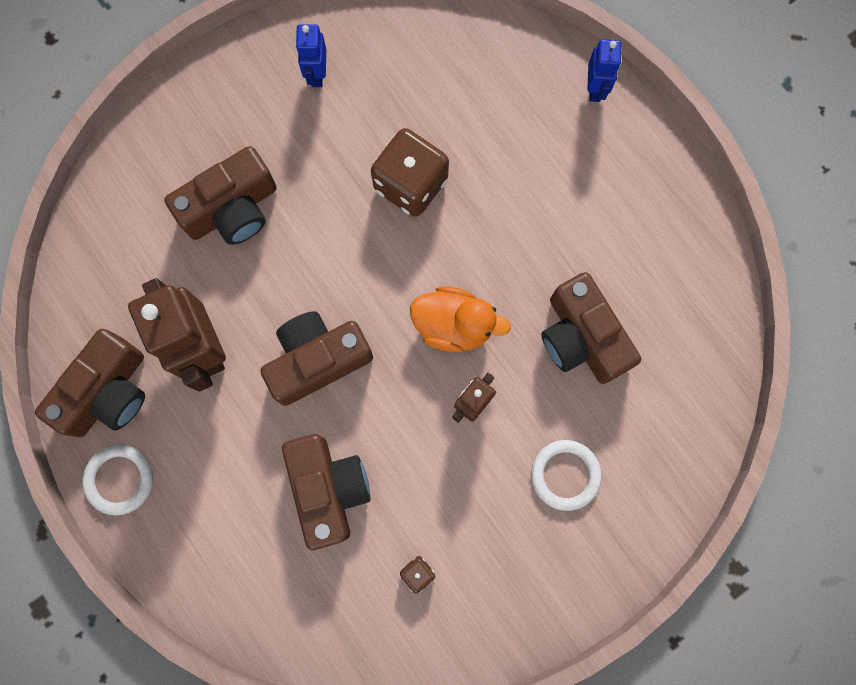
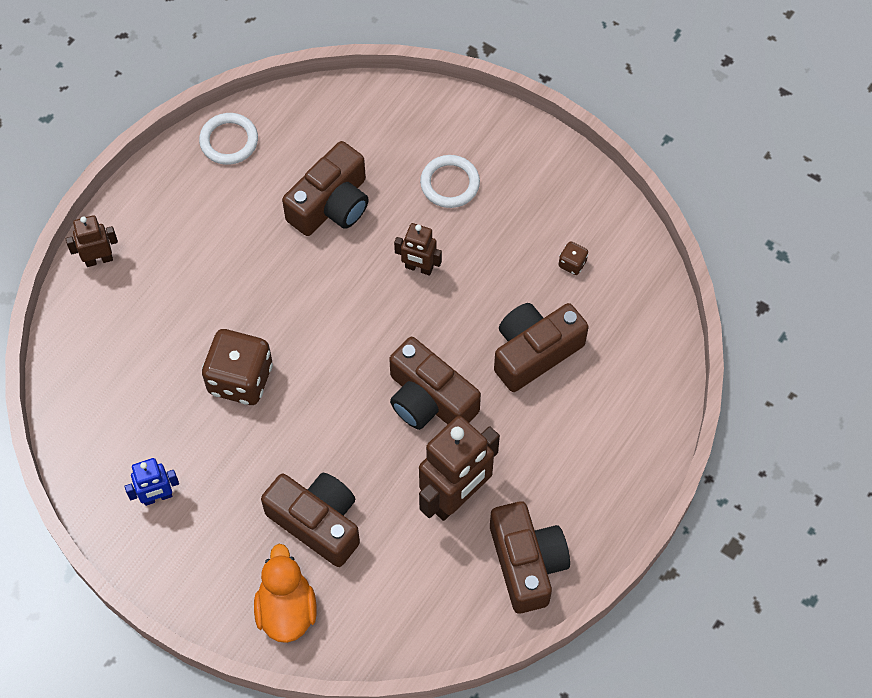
camera: 110 degrees left, 15 degrees down
brown camera [35,329,145,438] -> brown camera turned 60 degrees clockwise [490,501,570,613]
white ring [82,444,153,516] -> white ring moved to [199,113,258,165]
orange duck [410,286,511,352] -> orange duck moved to [254,544,317,643]
blue robot [587,39,622,102] -> brown robot [66,215,118,267]

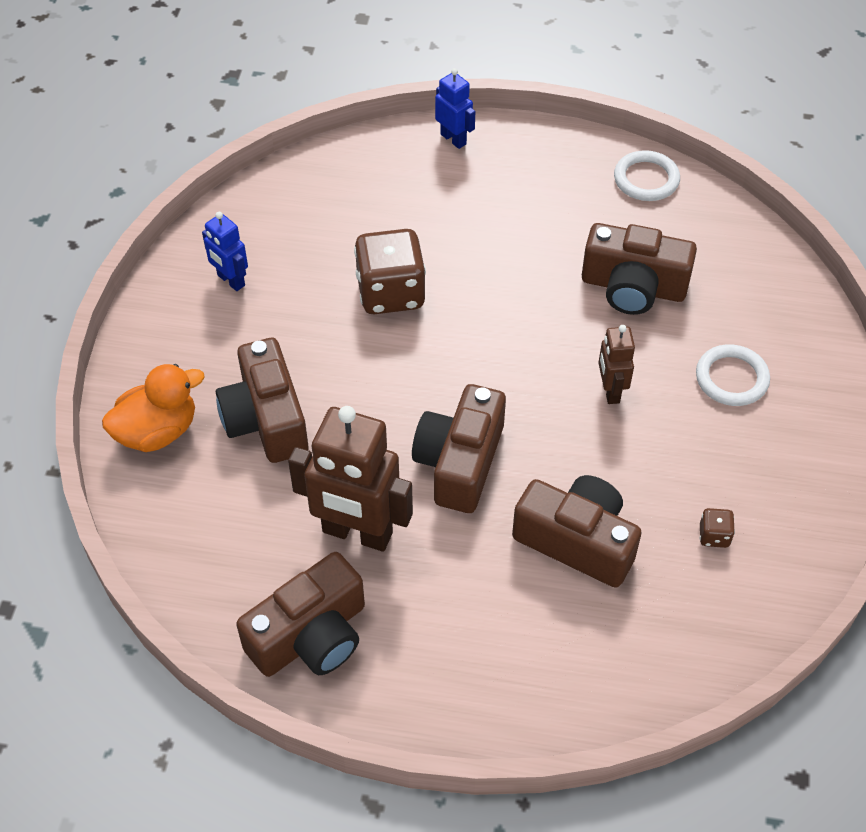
camera: 65 degrees right, 10 degrees down
brown robot [66,215,118,267] -> blue robot [435,68,475,149]
brown camera [261,473,360,567] -> brown camera turned 150 degrees clockwise [216,338,308,463]

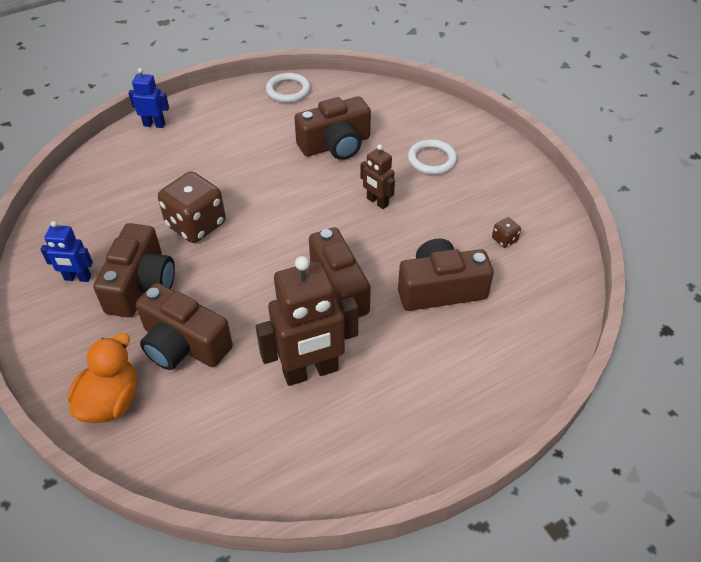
camera: 40 degrees left, 5 degrees down
brown camera [236,552,365,677] -> brown camera moved to [93,223,175,317]

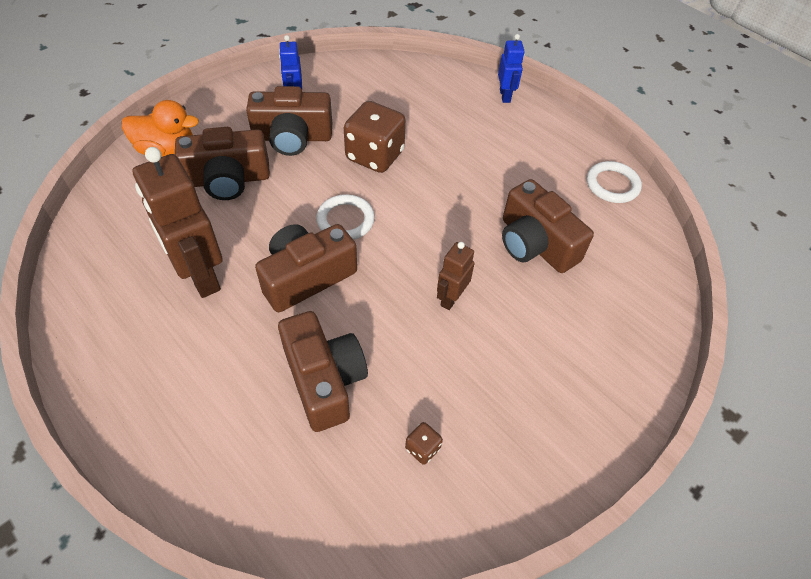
camera: 75 degrees right, 5 degrees up
brown camera [136,283,233,370] -> brown camera turned 120 degrees counterclockwise [175,127,270,200]
white ring [408,139,457,175] -> white ring moved to [316,194,375,240]

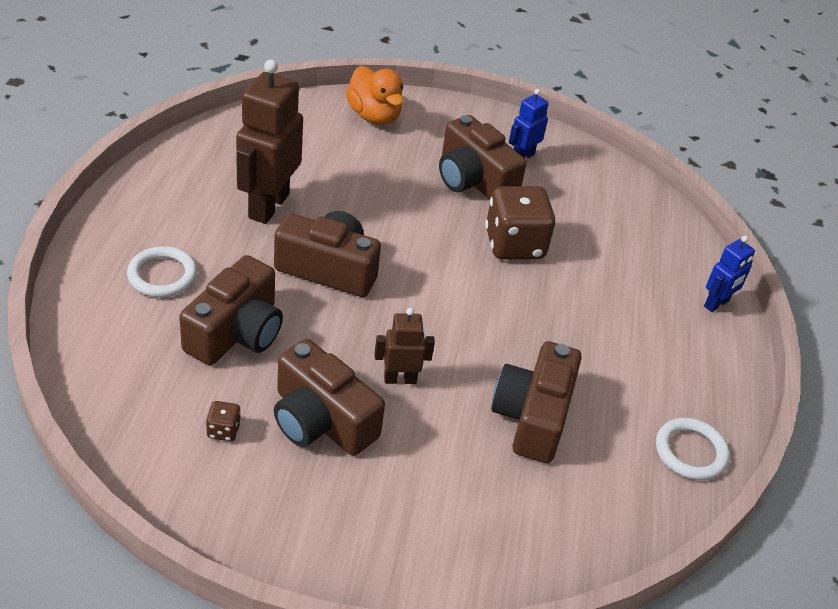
camera: 50 degrees right, 10 degrees down
brown camera [175,127,270,200] -> brown camera moved to [274,339,385,456]
white ring [316,194,375,240] -> white ring moved to [127,246,197,297]

